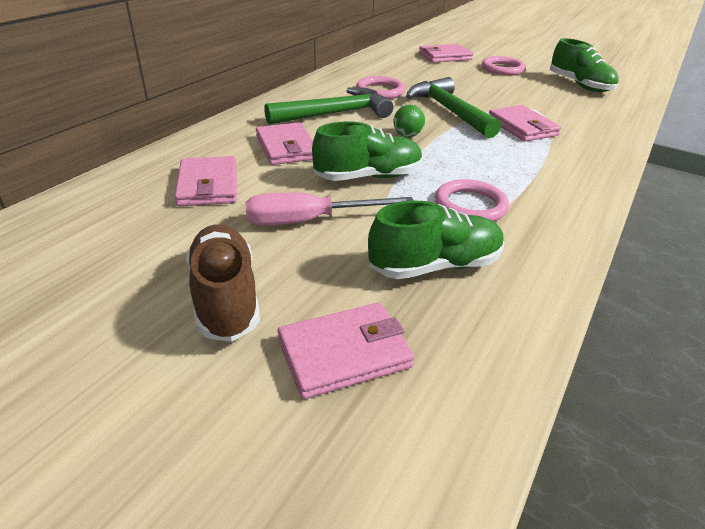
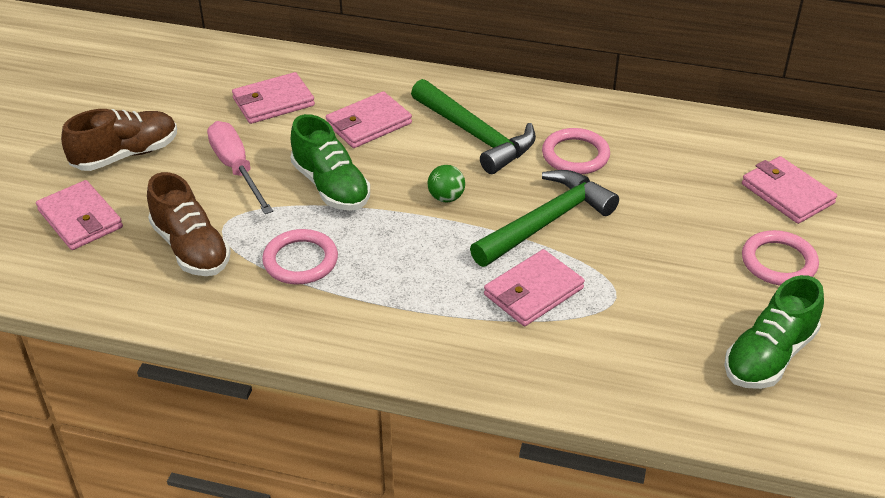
camera: 75 degrees right, 5 degrees up
green shoe [368,201,504,279] -> brown shoe [147,172,231,276]

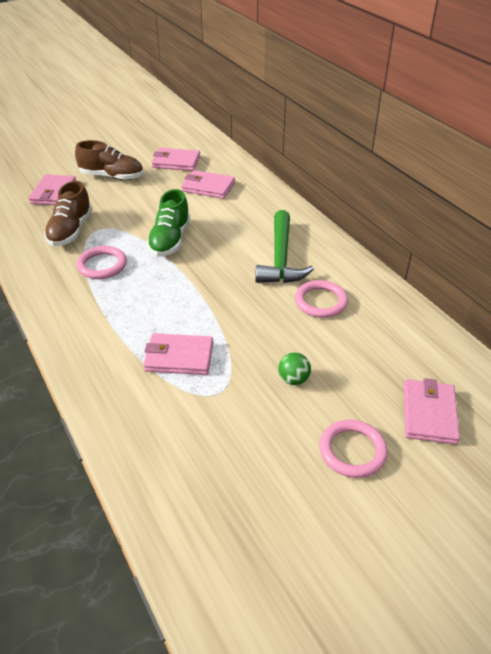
camera: 45 degrees right, 0 degrees up
pink screwdriver [207,121,273,214] -> none
pink wallet [325,91,412,148] -> pink wallet moved to [152,148,200,171]
green ball [428,165,465,202] -> green ball moved to [278,353,311,385]
green hammer [470,170,619,267] -> none
green shoe [724,275,824,389] -> none

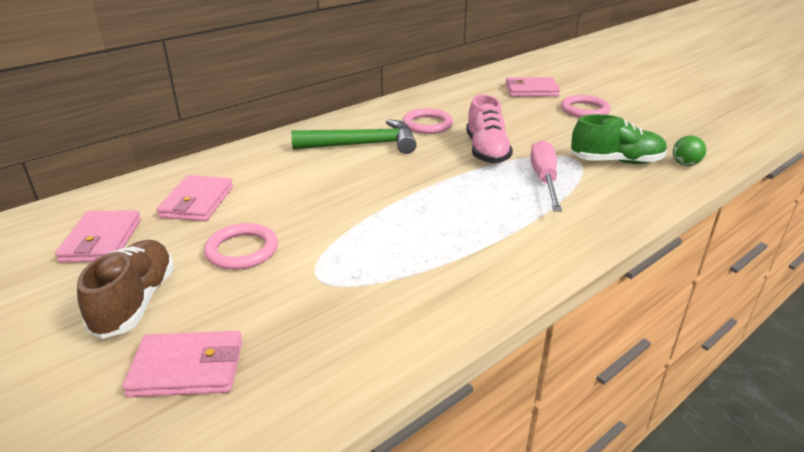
camera: 100 degrees left, 10 degrees down
brown shoe [44,181,92,246] -> none
pink ring [76,246,127,279] -> pink ring moved to [204,223,278,270]
pink wallet [143,333,213,375] -> pink screwdriver [530,140,562,212]
green shoe [147,189,190,257] -> green shoe moved to [571,114,667,164]
green ball [278,353,311,385] -> green ball moved to [673,135,706,166]
none -> pink shoe [466,95,513,164]

